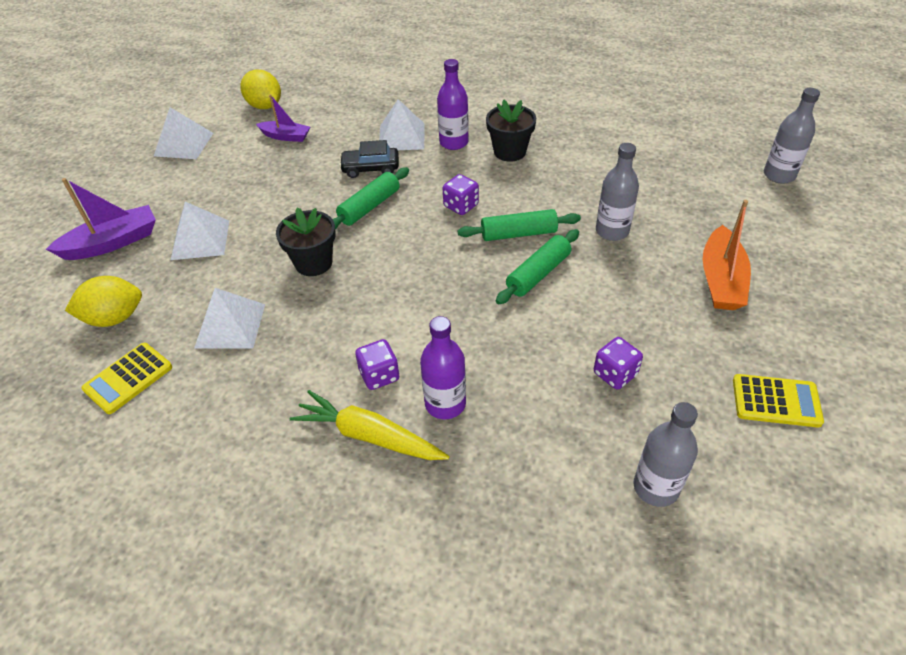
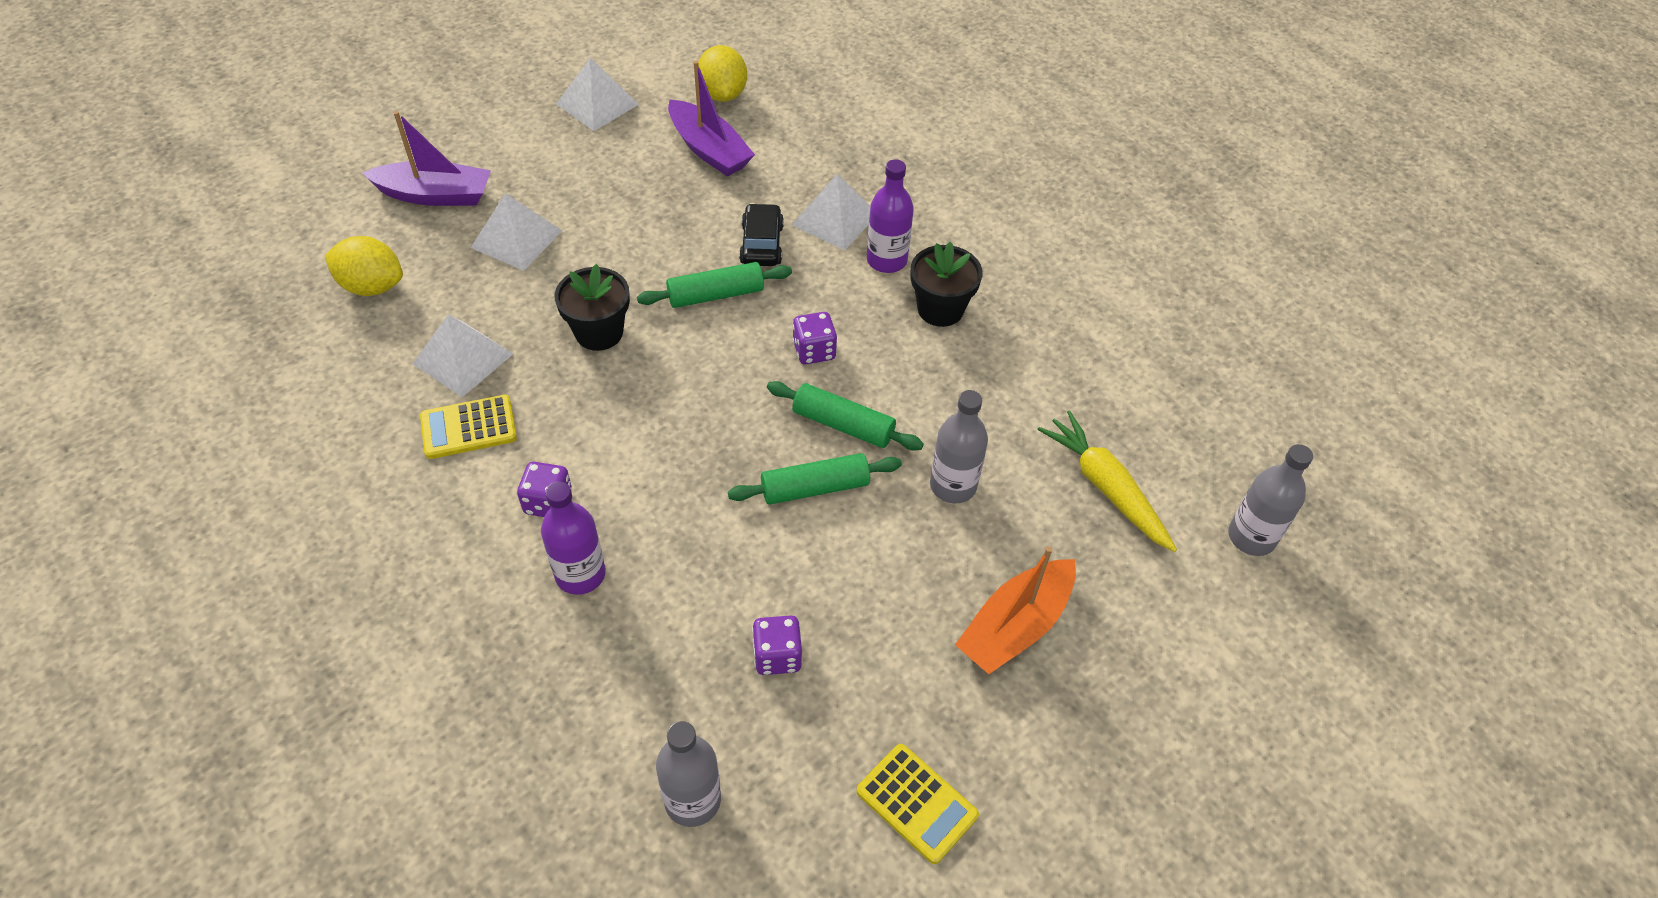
camera: 30 degrees right, 5 degrees up
yellow calculator [81,343,172,414] -> yellow calculator moved to [420,395,517,459]
purple boat [256,94,310,142] -> purple boat [668,61,755,177], size x1.57
yellow carrot [290,390,450,460] -> yellow carrot moved to [1037,411,1177,552]
black car [339,140,399,178] -> black car turned 60 degrees clockwise [739,203,784,266]

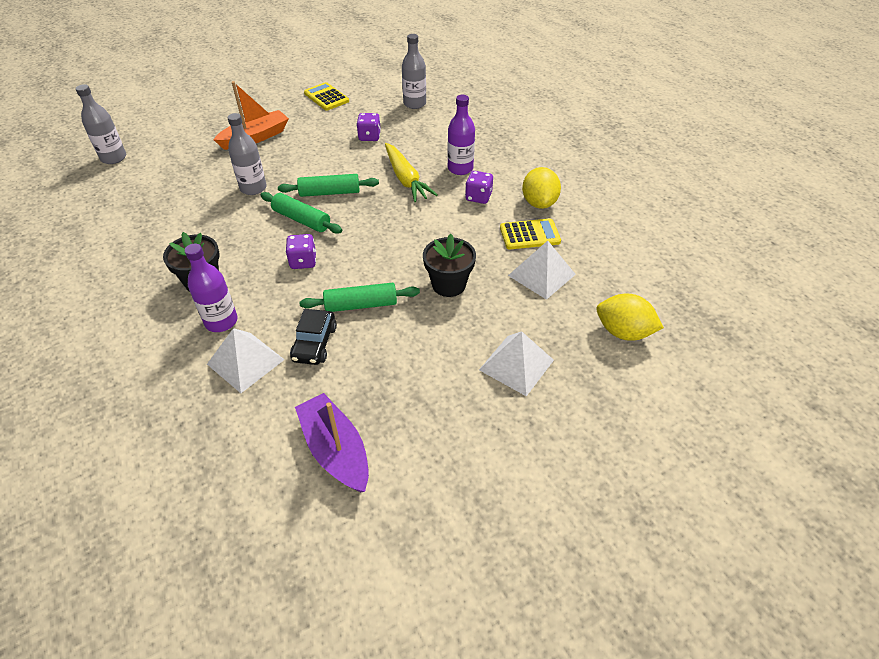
camera: 170 degrees left, 5 degrees down
purple boat [363,111,491,206] -> none
white pyramid [556,58,639,131] -> none
yellow lemon [698,45,747,102] -> yellow lemon moved to [522,167,561,209]
yellow carrot [1037,411,1177,552] -> yellow carrot moved to [385,143,437,202]

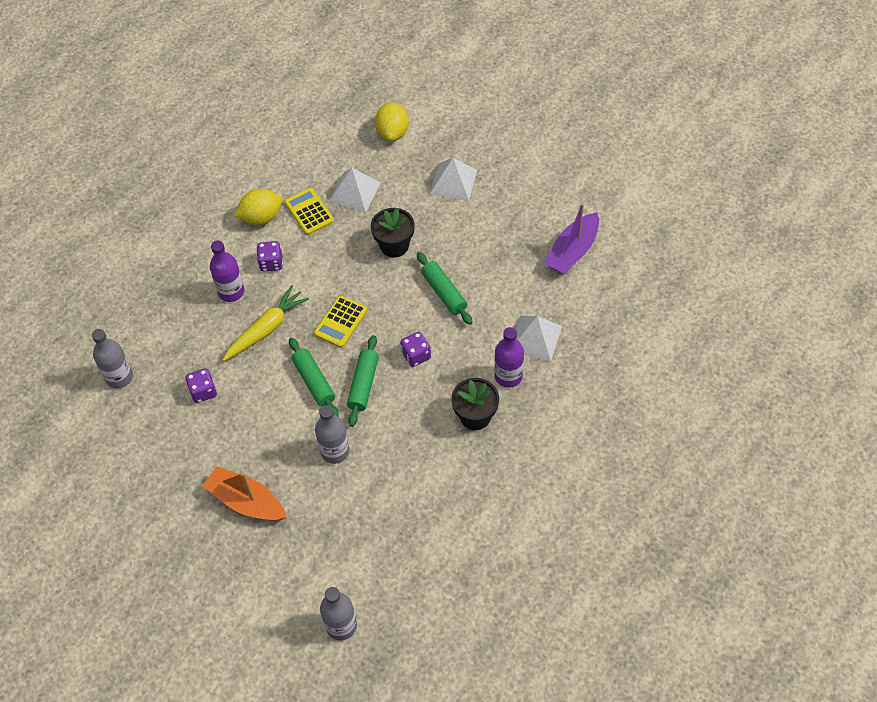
camera: 110 degrees left, 10 degrees up
black car [290,309,337,365] -> none
yellow calculator [304,82,349,111] -> yellow calculator moved to [314,296,367,348]

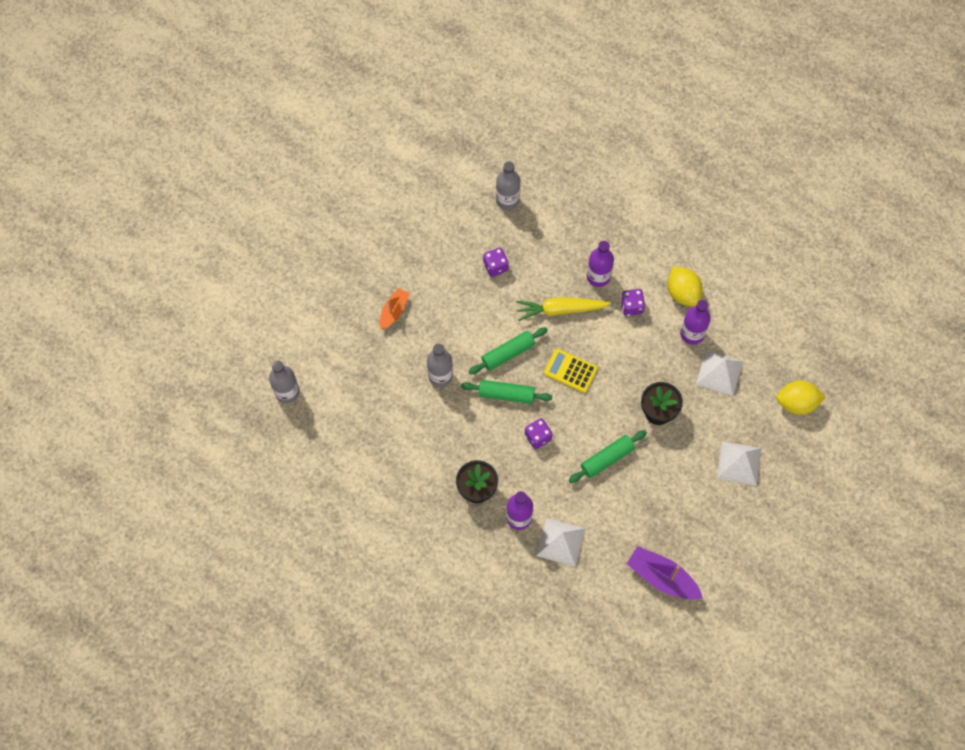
camera: 85 degrees right, 10 degrees up
orange boat [203,466,286,521] -> orange boat [380,288,410,330], size x0.64
yellow carrot [223,285,309,361] -> yellow carrot turned 135 degrees clockwise [516,297,611,321]
yellow calculator [284,188,334,235] -> purple bottle [680,300,711,345]

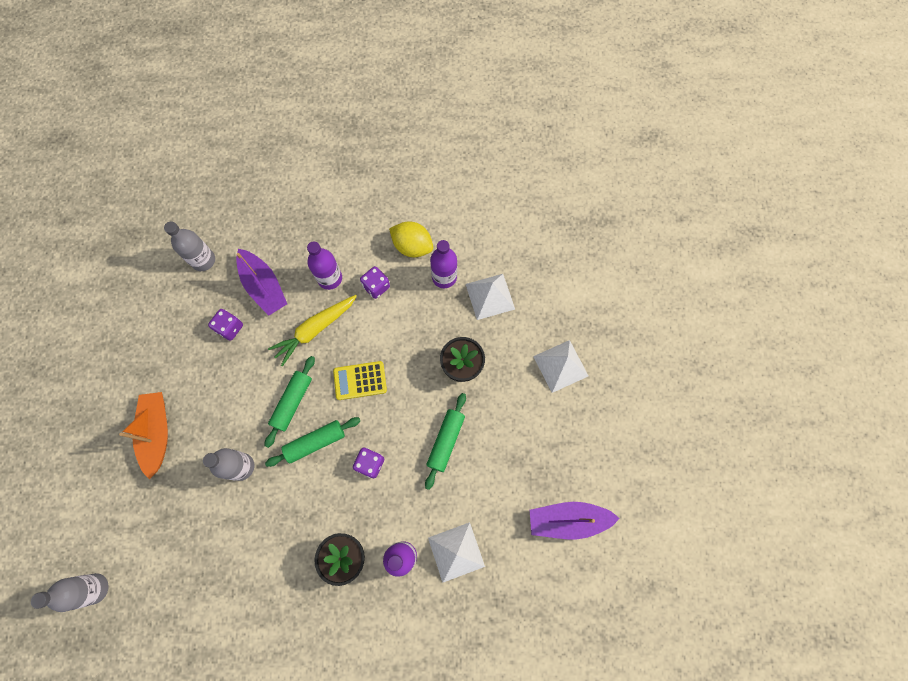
camera: 35 degrees left, 5 degrees up
orange boat [380,288,410,330] -> orange boat [119,392,168,479], size x1.57
yellow lemon [776,380,826,415] -> none
none -> purple boat [236,249,287,316]

